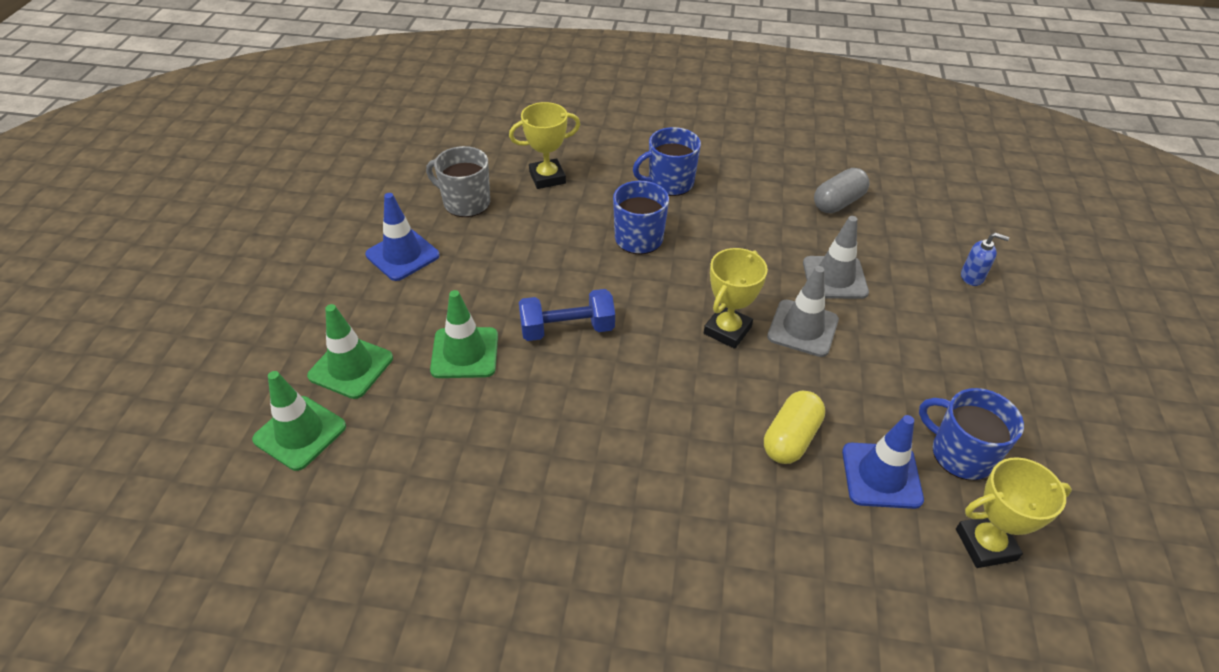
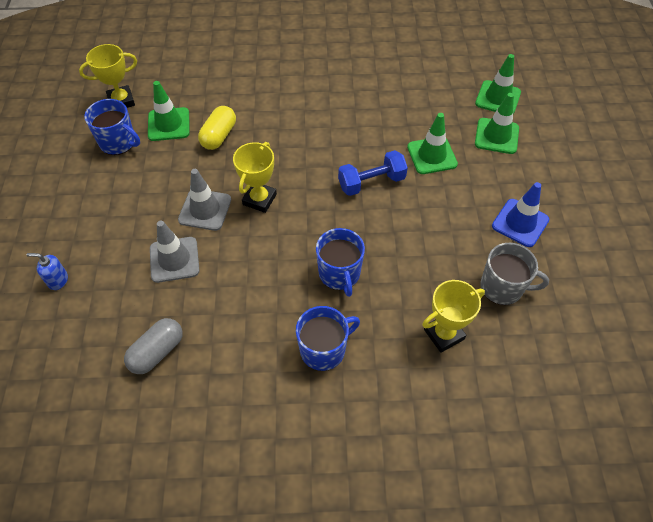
camera: 170 degrees right, 10 degrees up
blue traffic cone [842,415,924,509] -> green traffic cone [148,81,190,141]

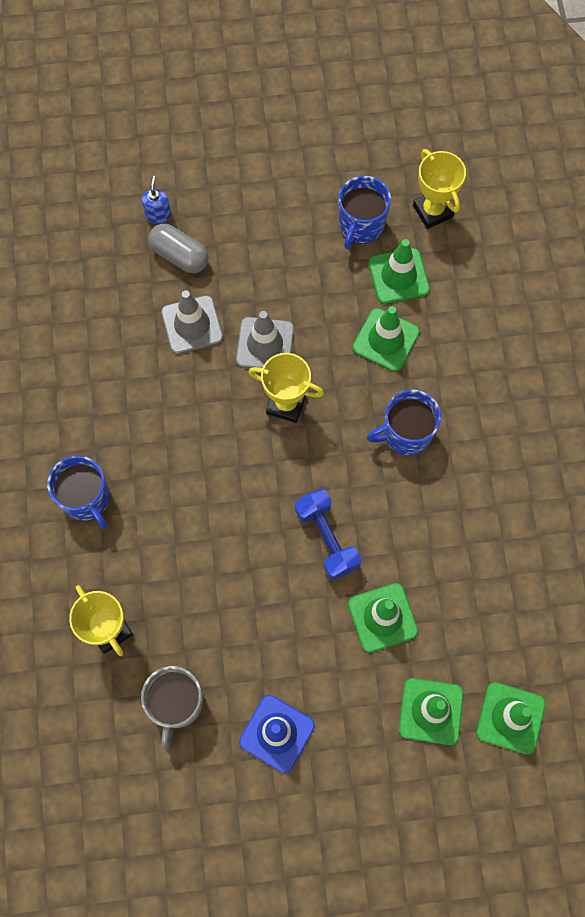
camera: 85 degrees right, 15 degrees up
grey capsule [124,318,182,374] -> grey capsule moved to [148,223,209,273]
yellow capsule [198,106,236,150] -> green traffic cone [353,306,420,372]
blue mug [316,228,365,297] -> blue mug moved to [367,390,441,455]

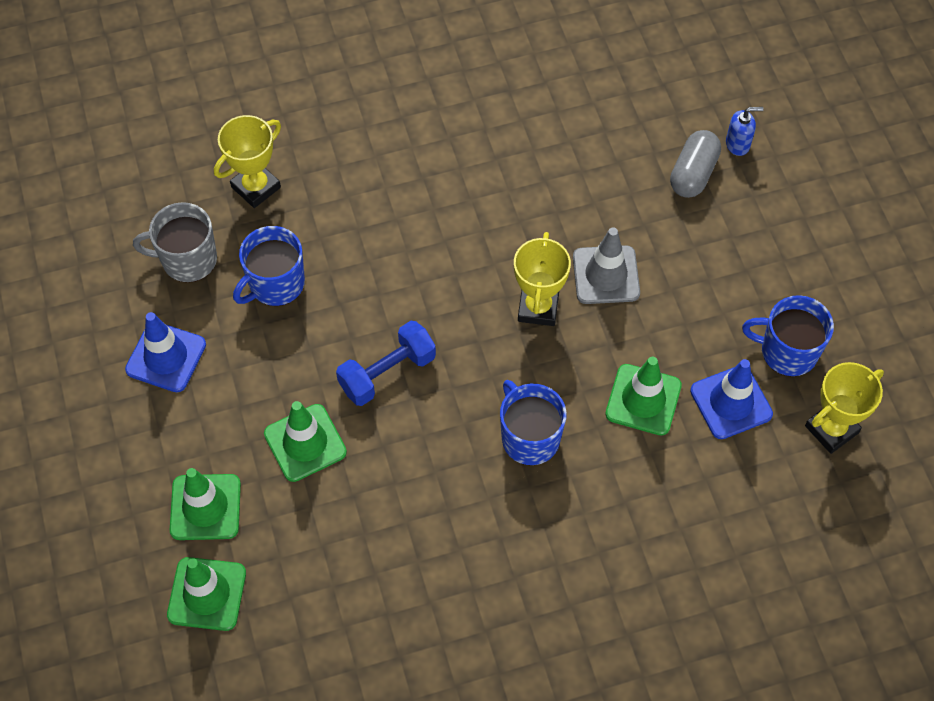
camera: 80 degrees right, 10 degrees down
blue mug [47,456,110,529] -> blue mug moved to [233,226,305,306]
grey traffic cone [161,290,223,354] -> none
green traffic cone [368,239,430,304] -> blue traffic cone [690,359,773,439]

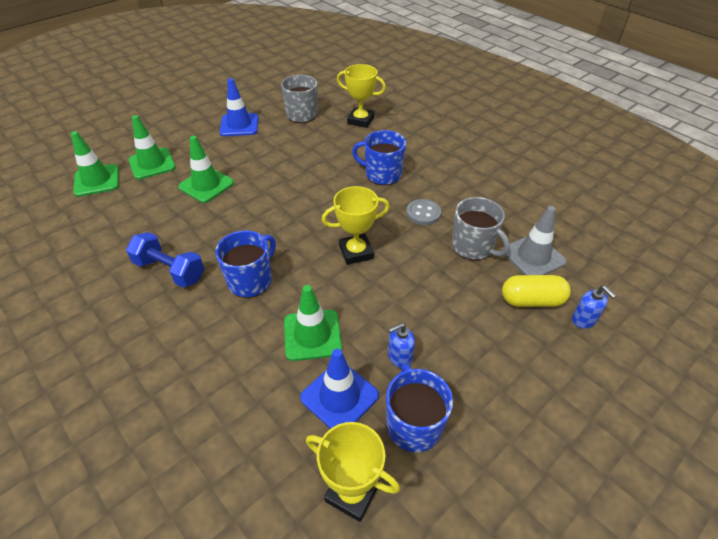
camera: 65 degrees right, 15 degrees down
blue mug [233,226,305,306] -> blue mug moved to [352,130,406,185]
blue dumbbell [336,321,436,406] -> blue dumbbell moved to [126,232,204,287]
grey traffic cone [573,228,640,304] -> grey traffic cone moved to [502,206,567,275]
grey capsule [670,130,721,198] -> yellow capsule [502,275,571,307]
none -> blue soap dispenser [388,323,415,368]
none -> grey button [406,199,441,225]
none -> grey mug [452,197,510,260]

